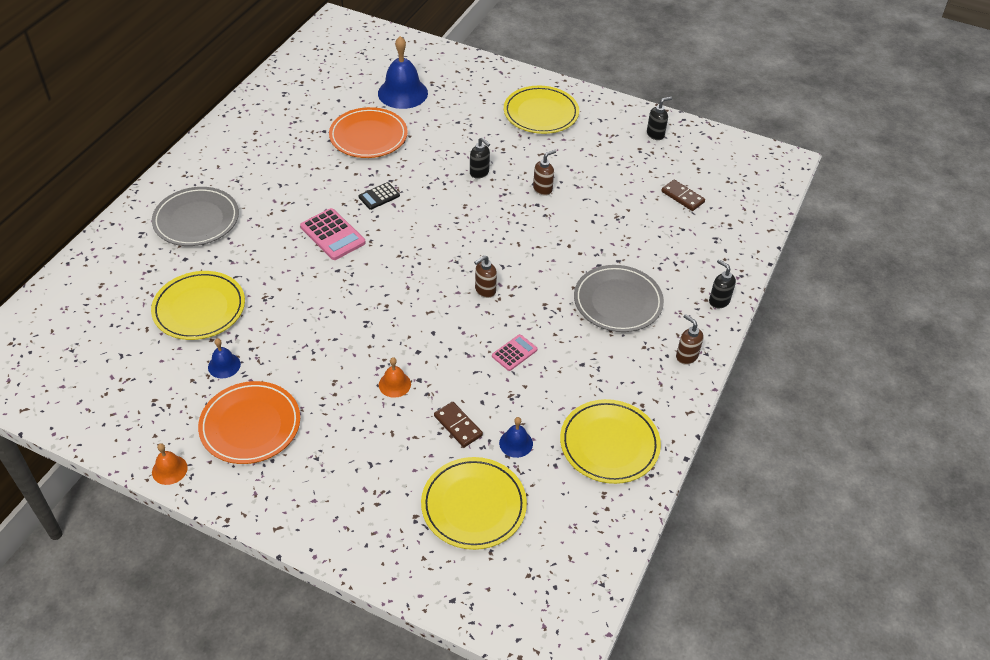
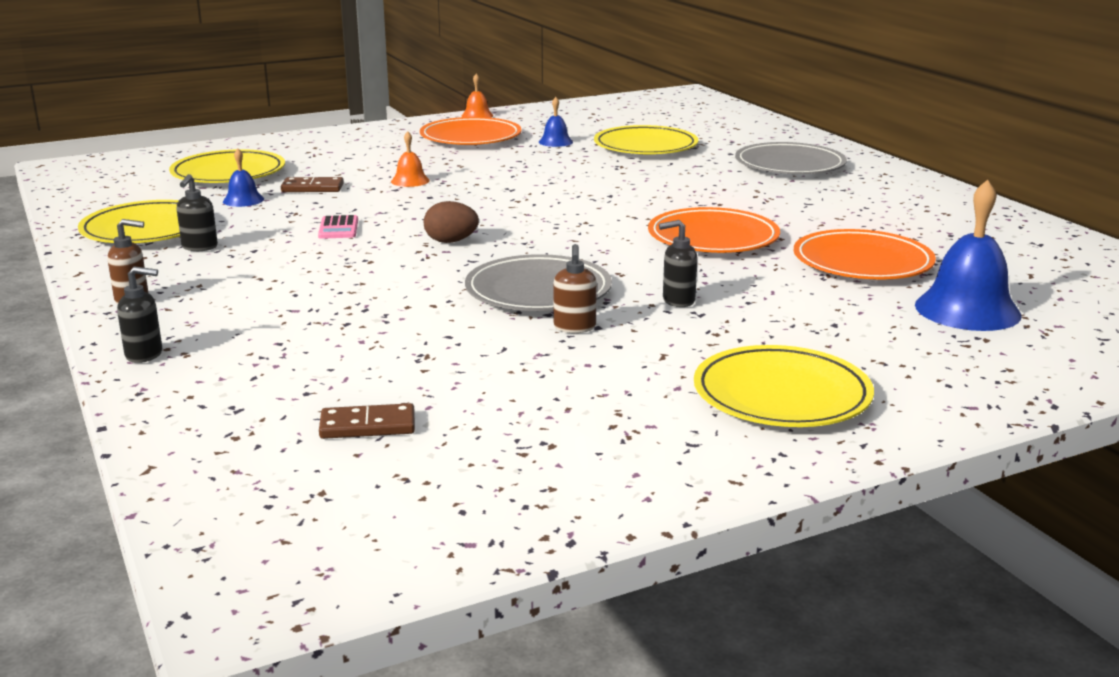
camera: 130 degrees right, 25 degrees down
pink calculator [300,208,366,260] -> none
black calculator [359,182,400,210] -> orange plate [648,207,780,253]
brown soap dispenser [474,255,497,298] -> brown egg [424,201,479,243]
grey plate [574,265,664,332] -> grey plate moved to [465,254,612,311]
black soap dispenser [647,96,672,140] -> black soap dispenser moved to [177,174,218,251]

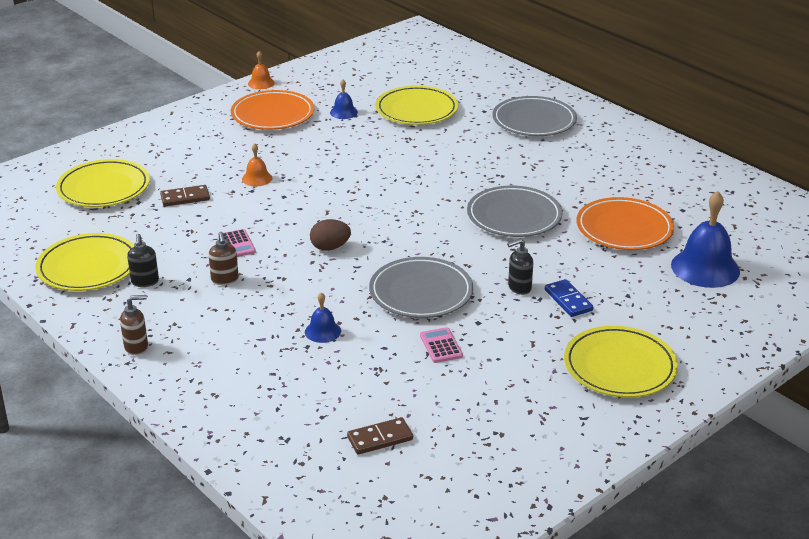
camera: 15 degrees left, 10 degrees up
black soap dispenser [117,266,162,363] -> none
blue bell [223,148,264,207] -> blue bell moved to [305,292,341,343]
brown soap dispenser [554,244,597,333] -> brown soap dispenser moved to [209,232,239,285]
orange plate [648,207,780,253] -> grey plate [467,186,563,237]
none -> pink calculator [420,327,463,363]
none -> blue domino [545,279,593,317]

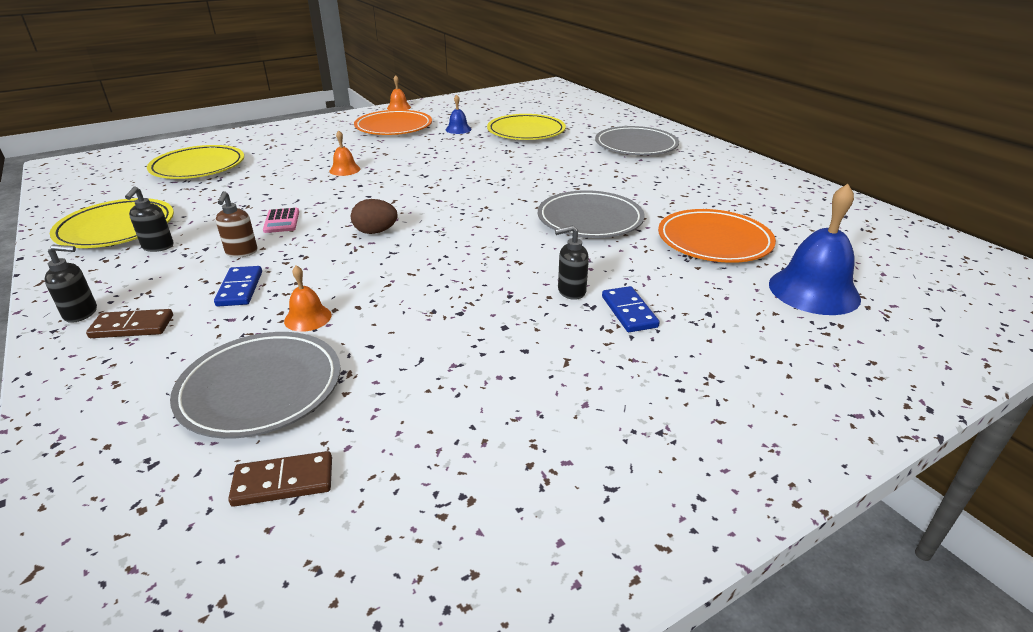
camera: 10 degrees right, 0 degrees up
brown soap dispenser [120,295,148,355] -> black soap dispenser [45,245,97,323]
brown domino [160,185,210,207] -> brown domino moved to [86,309,173,338]
blue bell [305,292,341,343] -> orange bell [284,265,332,332]
grey plate [369,257,473,318] -> grey plate moved to [170,332,341,438]
pink calculator [420,327,463,363] -> none
yellow plate [564,326,678,398] -> none
none -> blue domino [214,266,262,306]

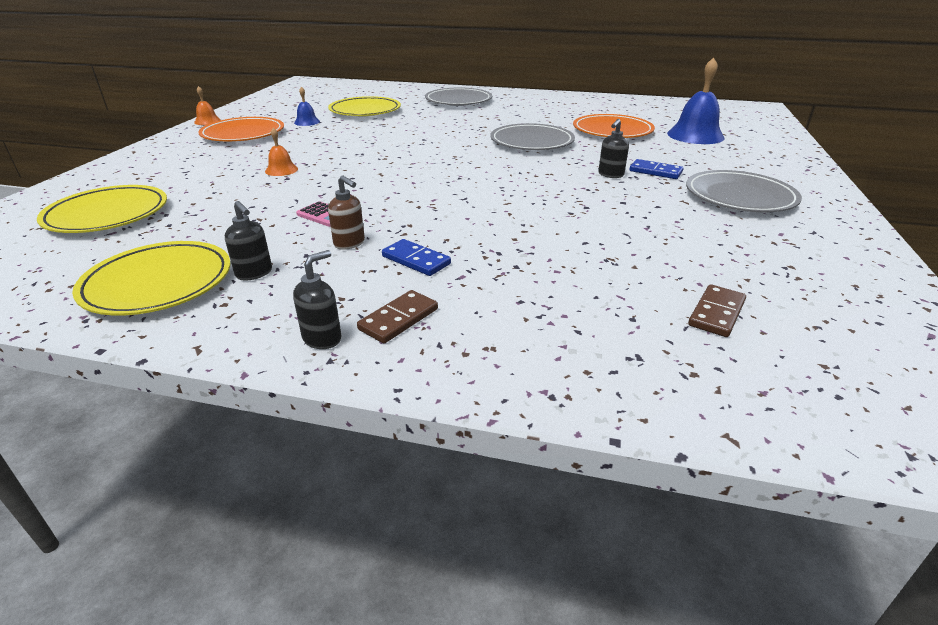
camera: 45 degrees left, 0 degrees up
grey plate [170,332,341,438] -> grey plate moved to [686,170,802,212]
orange bell [284,265,332,332] -> none
brown egg [351,199,398,234] -> none

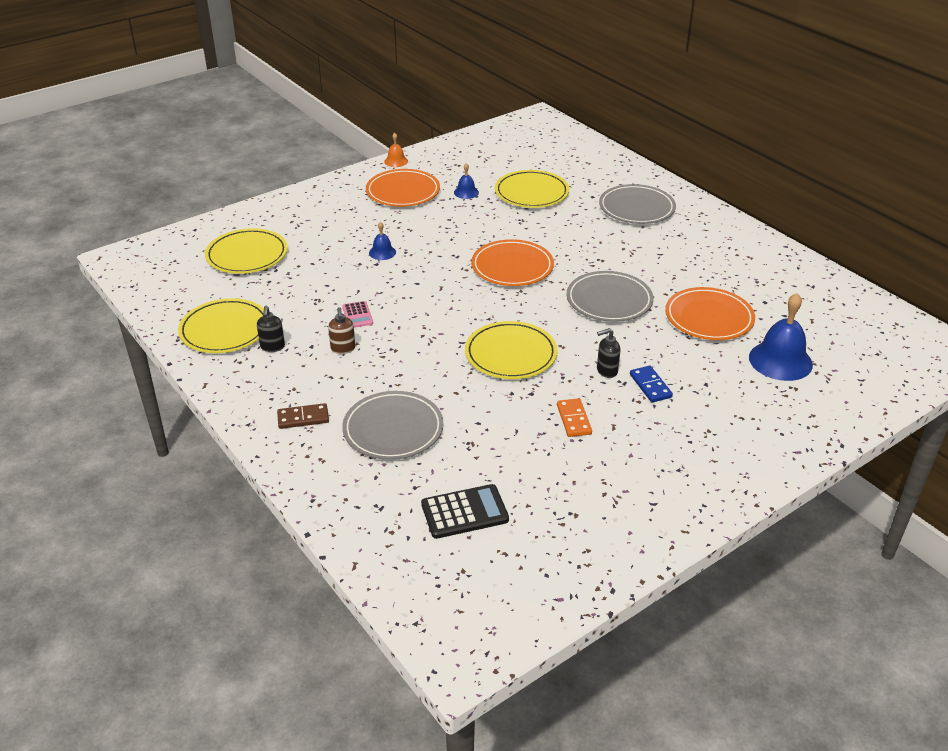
camera: 40 degrees right, 5 degrees up
orange bell [265,128,298,176] -> blue bell [369,221,396,260]
black soap dispenser [293,250,342,349] -> none
blue domino [382,239,451,276] -> none
grey plate [686,170,802,212] -> grey plate moved to [342,391,443,460]
brown domino [688,284,746,337] -> black calculator [421,484,509,539]
none -> yellow plate [465,321,557,379]
none -> orange plate [471,239,554,286]
none -> orange domino [557,398,592,437]

